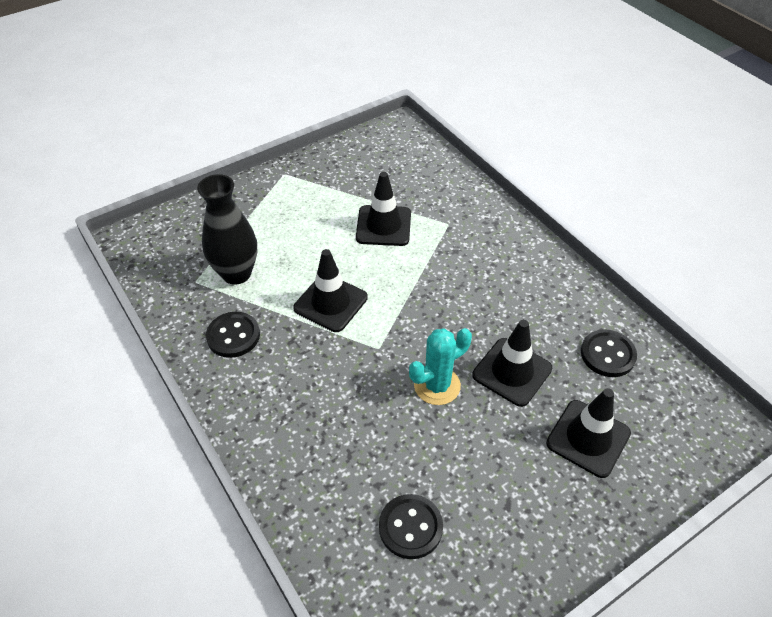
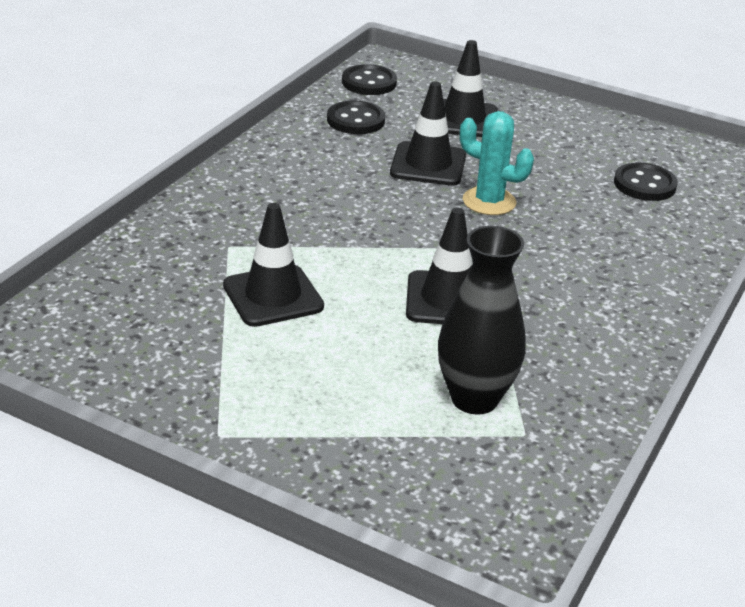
camera: 120 degrees left, 15 degrees down
black button [206,312,260,358] -> black button moved to [342,64,397,95]

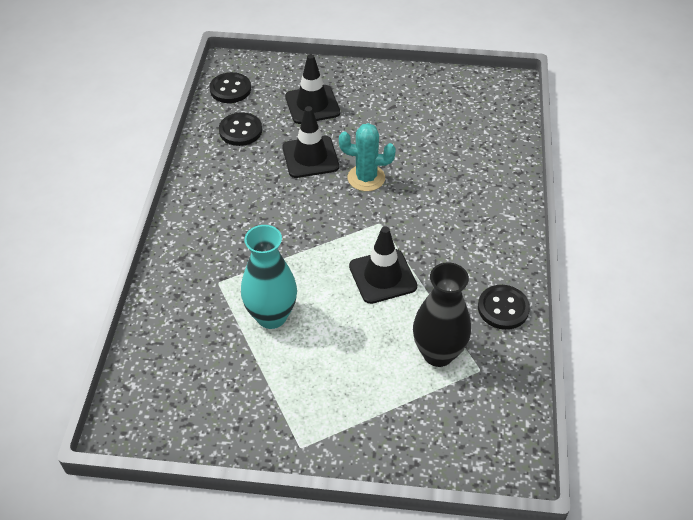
camera: 20 degrees left, 15 degrees up
black traffic cone [223,203,324,327] -> turquoise vase [241,225,297,329]
black button [614,163,678,201] -> black button moved to [478,285,530,330]

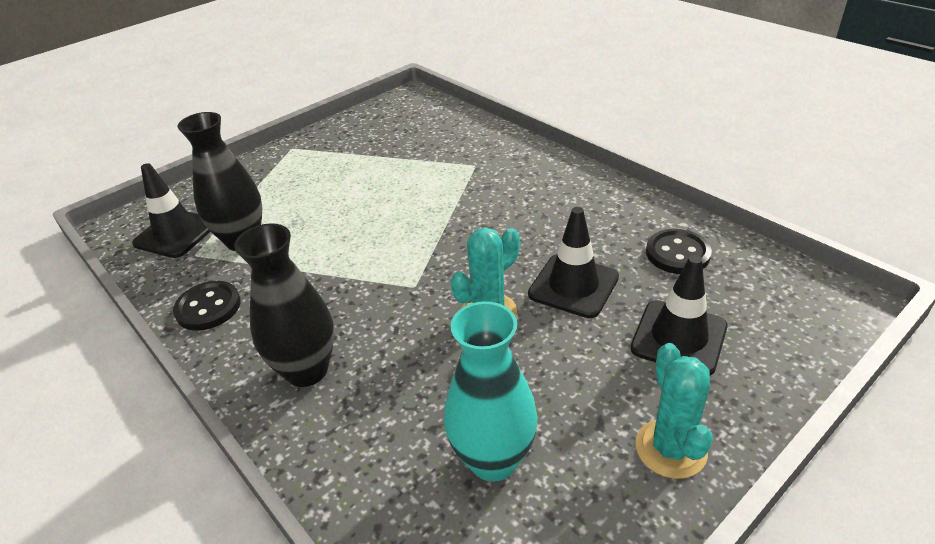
camera: 135 degrees right, 10 degrees down
black button [209,72,251,103] -> none
turquoise vase [241,225,297,329] -> turquoise vase moved to [444,301,538,482]
black traffic cone [349,226,417,304] -> black traffic cone moved to [132,163,211,258]
none -> black vase [234,223,335,387]
none -> turquoise cactus [635,343,713,479]

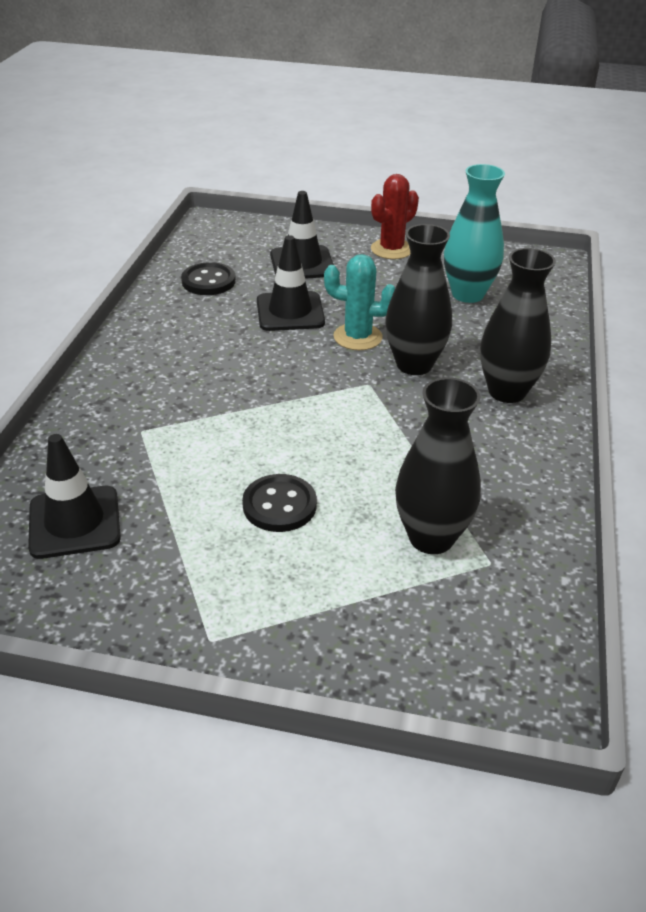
camera: 130 degrees left, 0 degrees up
black traffic cone [132,163,211,258] -> black traffic cone moved to [28,434,121,559]
black button [173,281,241,331] -> black button moved to [242,474,317,532]
turquoise cactus [635,343,713,479] -> red cactus [371,174,419,259]
none -> black vase [385,224,452,375]

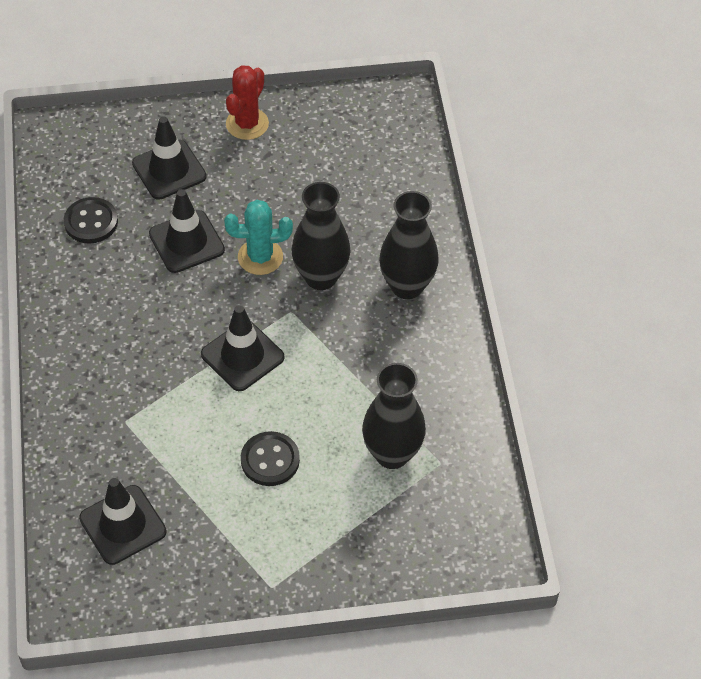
camera: 20 degrees left, 15 degrees up
turquoise vase [444,164,505,303] -> none
none -> black traffic cone [201,305,284,391]

